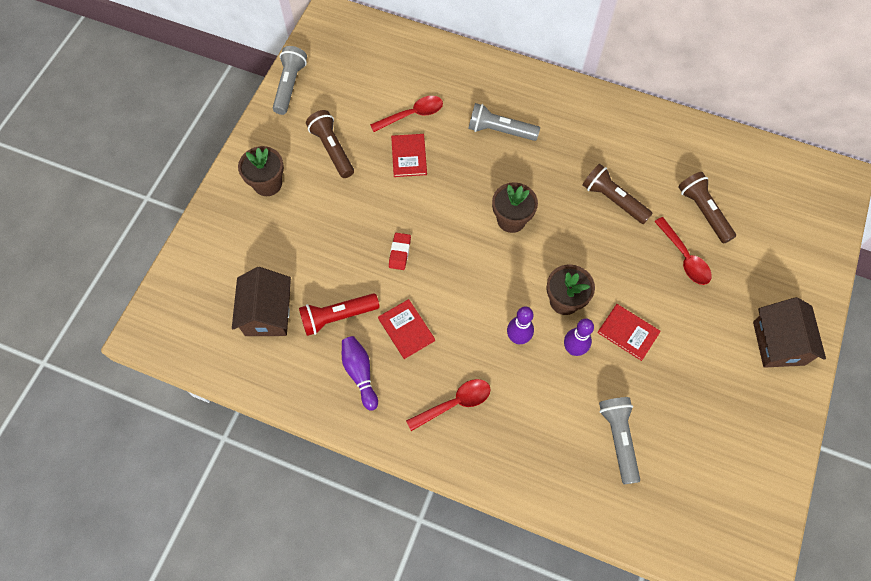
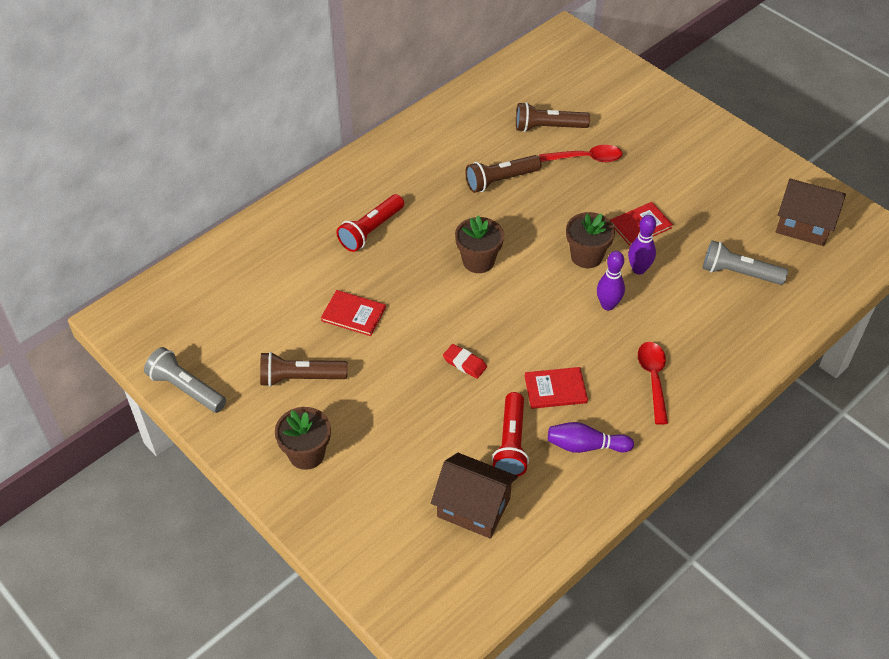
camera: 65 degrees left, 15 degrees down
red spoon [370,96,443,132] -> none
grey flashlight [468,103,540,141] -> red flashlight [336,194,404,252]
brown house [753,297,826,368] -> brown house moved to [776,179,846,246]

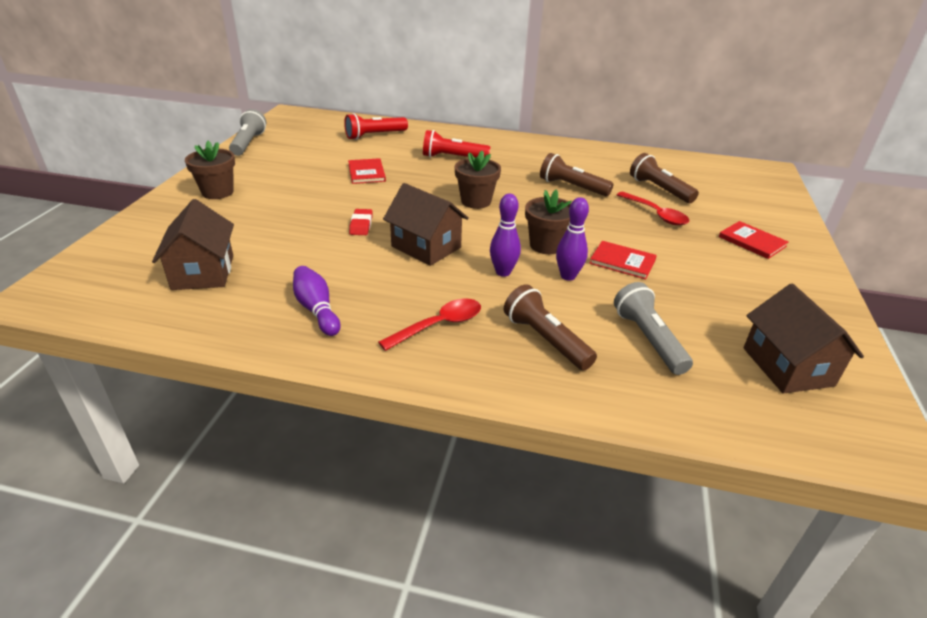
camera: 55 degrees right, 15 degrees down
brown flashlight [260,352,348,387] -> brown flashlight moved to [504,284,597,370]
red flashlight [492,392,529,477] -> red flashlight moved to [344,113,408,140]
red book [525,367,588,409] -> red book moved to [719,221,789,259]
none -> brown house [383,183,469,266]

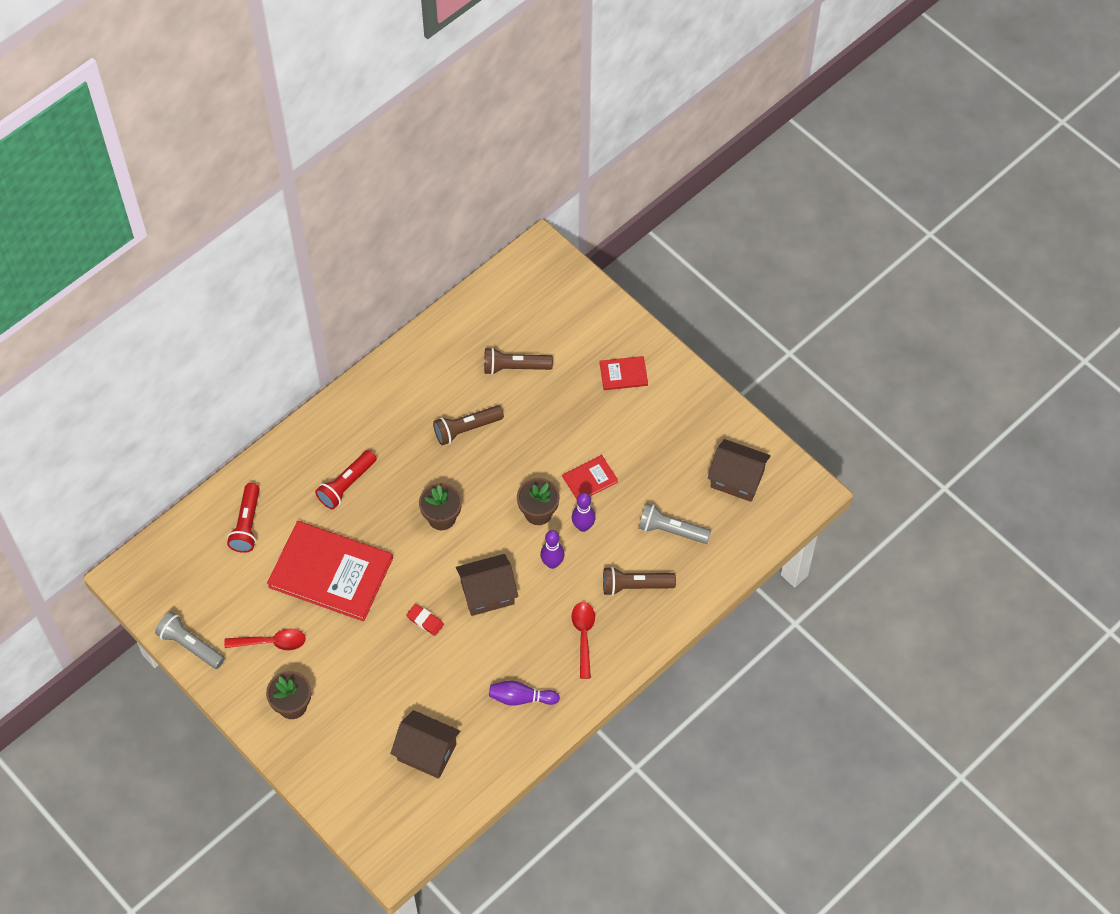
camera: 55 degrees left, 25 degrees up
red book [348,158,386,184] -> red book [267,521,393,622], size x2.22
red spoon [617,192,689,225] -> red spoon moved to [224,628,306,650]

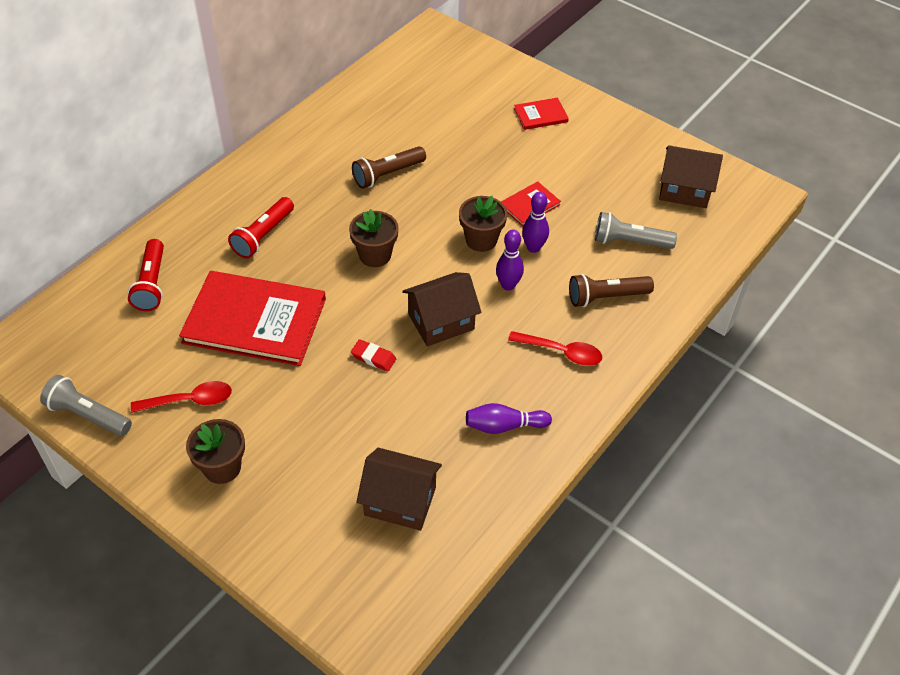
camera: 10 degrees left, 10 degrees down
brown flashlight [484,347,553,375] -> none
red spoon [572,602,595,679] -> red spoon turned 120 degrees clockwise [508,331,602,366]

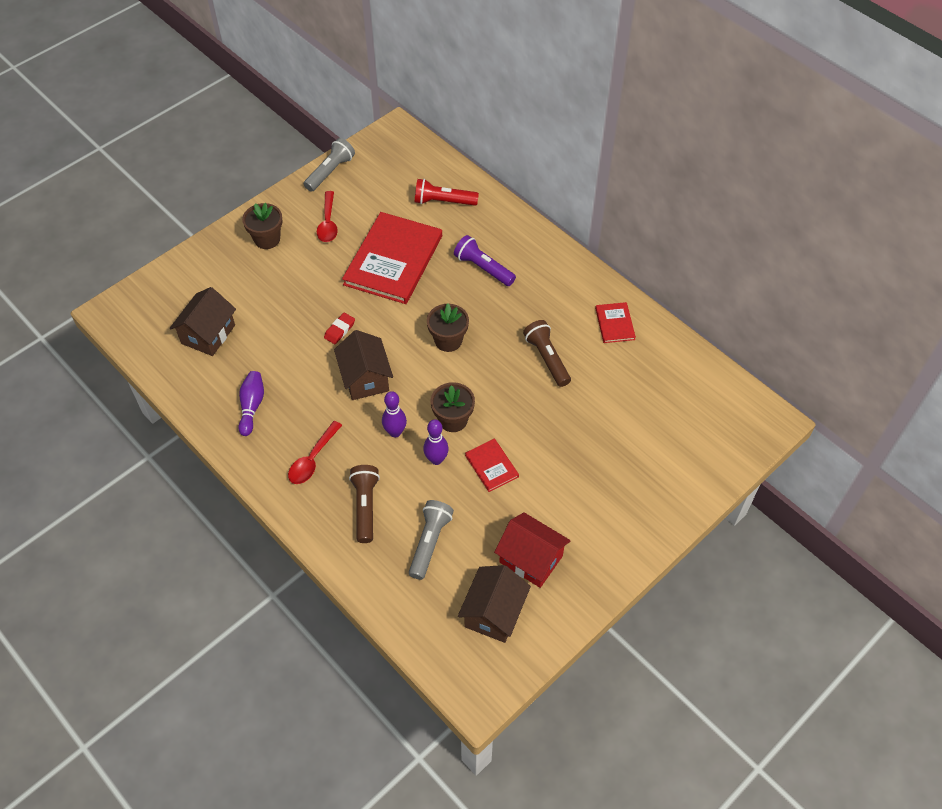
camera: 100 degrees right, 5 degrees up
red flashlight [228,197,294,259] -> purple flashlight [454,235,516,286]
red book [514,98,569,130] -> red book moved to [595,302,636,343]
none -> red house [494,512,571,588]

